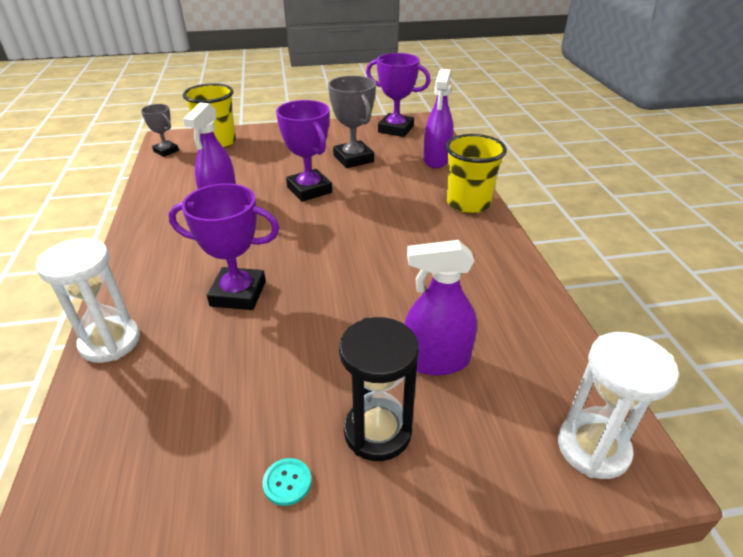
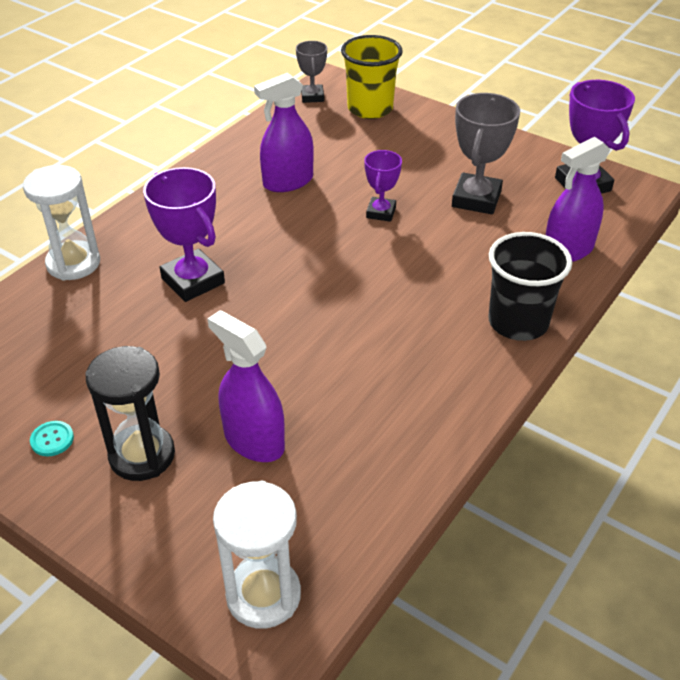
camera: 45 degrees right, 5 degrees up
purple trophy [276,100,332,202] -> purple trophy [364,150,402,222], size x0.60
yellow cup [446,134,507,213] -> black cup [488,232,572,341]

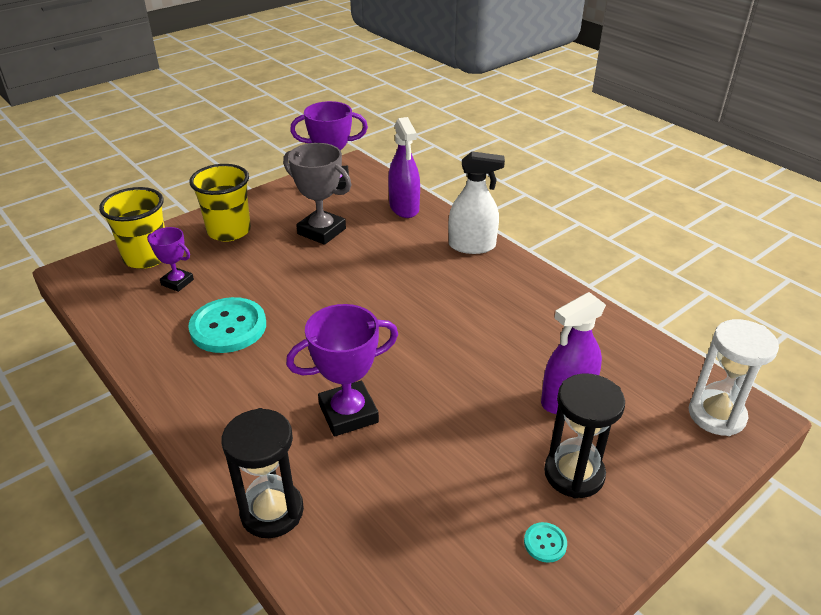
camera: 75 degrees left, 5 degrees down
white hourglass [23,165,100,281] -> black hourglass [221,408,304,538]
purple spray bottle [254,73,314,192] -> turquoise button [188,297,266,353]
grey trophy [296,41,327,103] -> none
purple trophy [364,150,402,222] -> purple trophy moved to [147,227,194,292]
black cup [488,232,572,341] -> white spray bottle [448,151,505,254]
none -> yellow cup [189,164,251,242]

